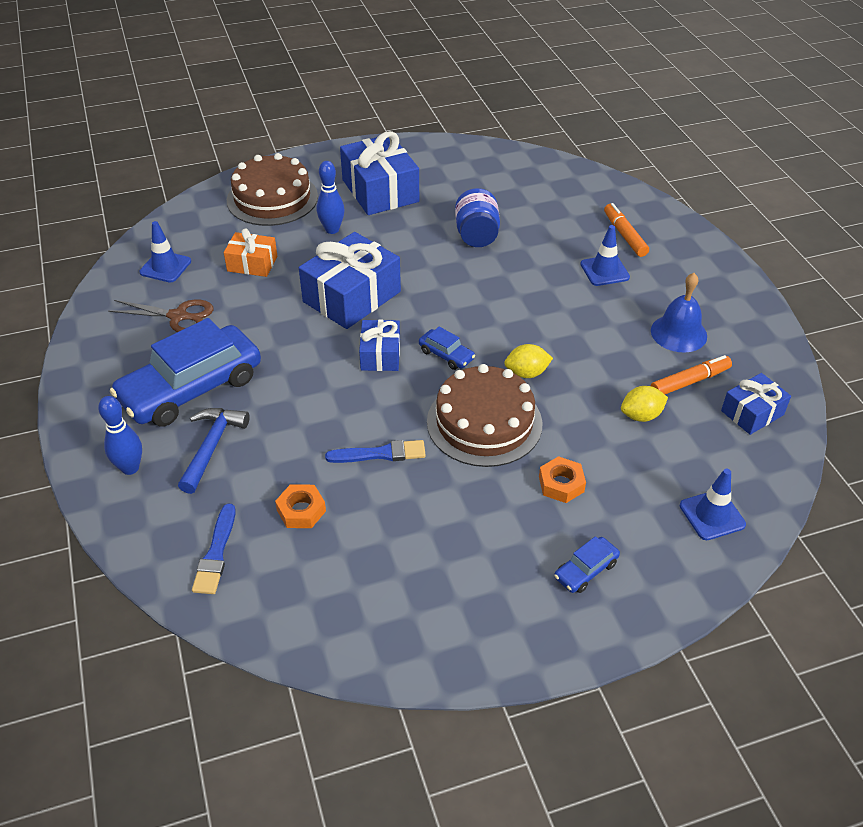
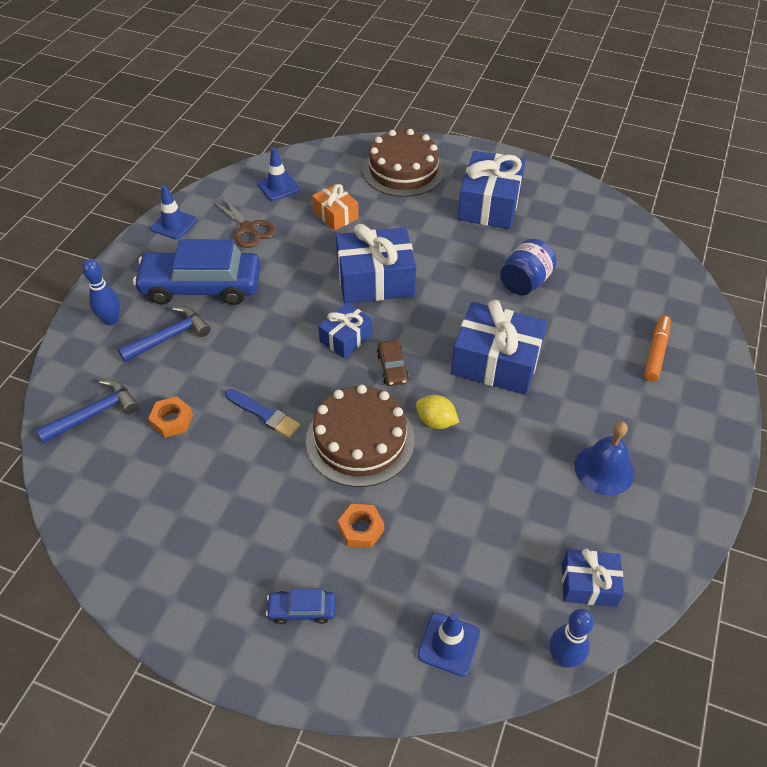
camera: 40 degrees right, 5 degrees up
blue brush [192,504,235,594] -> blue hammer [36,380,139,443]
blue bowling pin [317,161,345,234] -> blue bowling pin moved to [549,609,594,668]
blue car [419,326,475,370] -> brown car [377,340,409,386]
blue traffic cone [581,225,630,286] -> blue traffic cone moved to [150,185,197,239]
yellow lemon [621,386,668,422] -> none
orange marker [650,355,732,394] -> none
none -> blue gift [451,300,547,395]

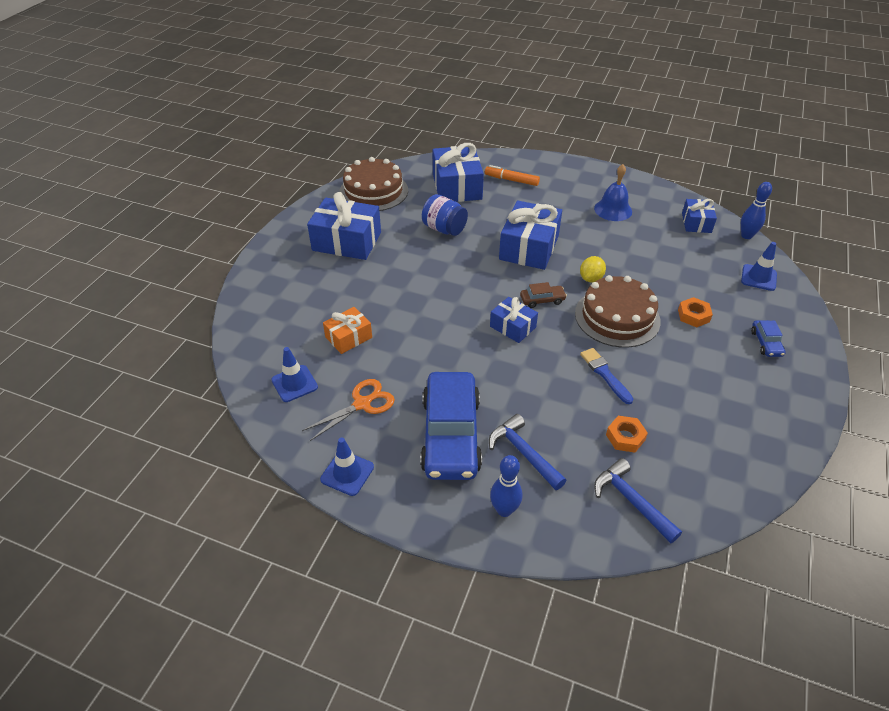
camera: 90 degrees left, 5 degrees down
brown scissors [211,195,276,248] -> orange scissors [302,379,395,441]
blue brush [225,389,300,438] -> blue brush turned 60 degrees counterclockwise [580,348,633,404]
blue gift [336,224,416,303] -> blue gift moved to [433,143,484,202]
brown cake [363,129,444,197] -> brown cake moved to [339,157,408,211]

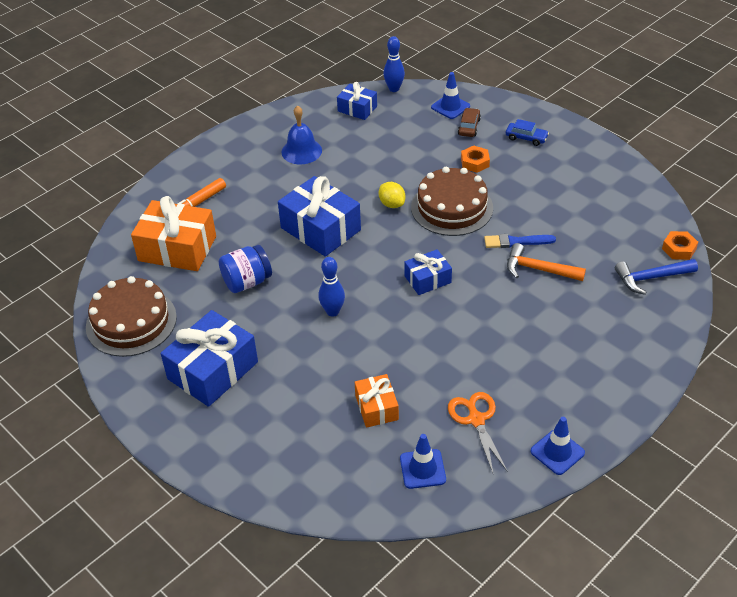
camera: 65 degrees left, 0 degrees up
blue car [420,372,482,480] -> none
blue gift [433,143,484,202] -> orange gift [131,196,216,271]
blue hammer [489,414,567,490] -> none
blue bowling pin [490,455,522,517] -> blue bowling pin moved to [318,257,345,317]
brown car [520,282,567,308] -> brown car moved to [458,108,481,137]
orange nut [606,416,648,453] -> orange nut moved to [662,231,698,260]
none -> orange hammer [507,243,586,281]

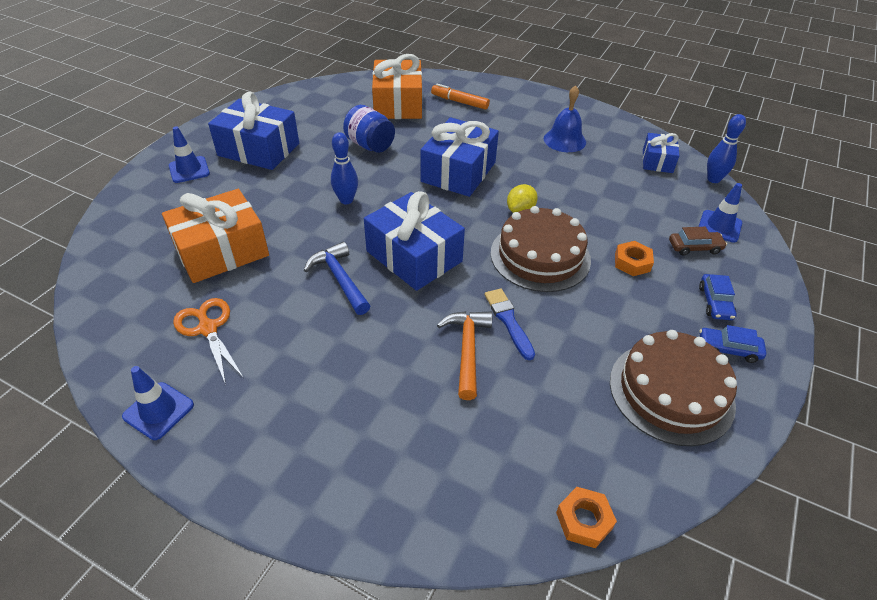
camera: 70 degrees right, 0 degrees up
brown cake [86,276,177,357] -> brown cake moved to [610,330,737,446]
orange gift [355,374,399,428] -> orange gift [162,189,269,283], size x1.78
blue traffic cone [400,434,446,489] -> blue traffic cone moved to [169,126,210,183]
blue gift [405,249,452,295] -> blue gift [364,191,465,291], size x1.78
orange scissors [448,392,508,473] -> orange scissors turned 90 degrees counterclockwise [173,298,244,384]
blue hammer [615,259,698,295] -> blue hammer moved to [304,242,370,315]
none -> blue car [699,325,766,363]

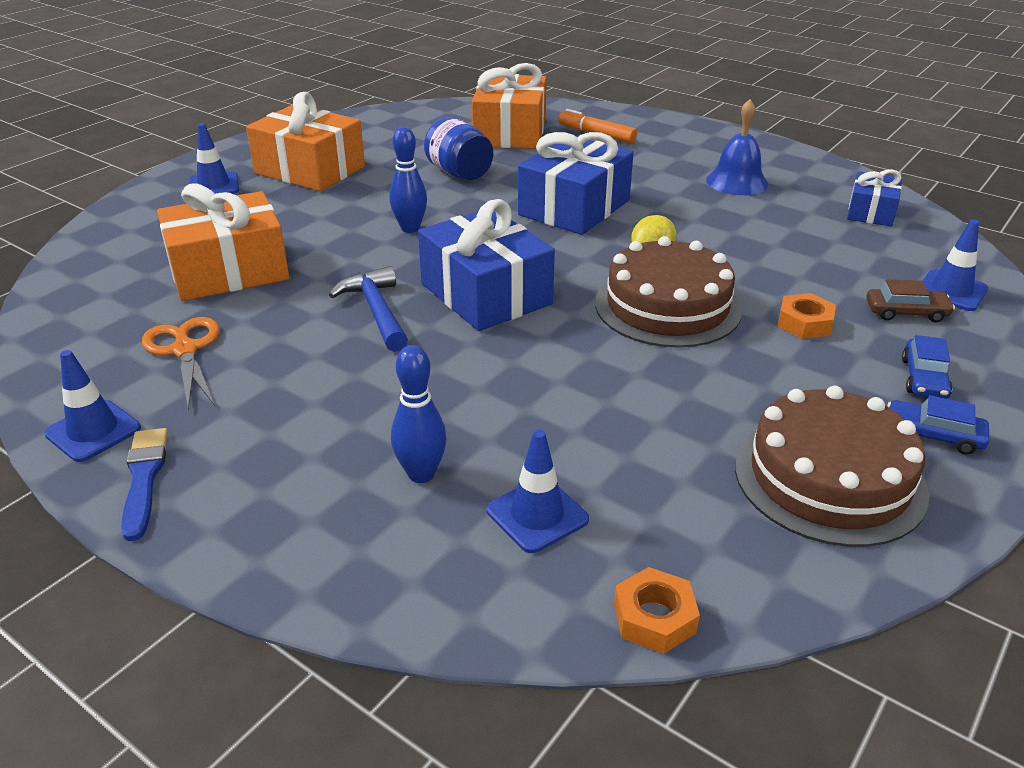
camera: 10 degrees right, 10 degrees down
blue gift [208,92,299,170] -> orange gift [246,92,365,192]
orange hammer [437,311,492,400] -> none
blue brush [485,288,535,360] -> blue brush moved to [121,428,168,541]
blue bowling pin [707,114,746,183] -> blue bowling pin moved to [391,345,447,483]
none -> blue traffic cone [487,430,589,553]

